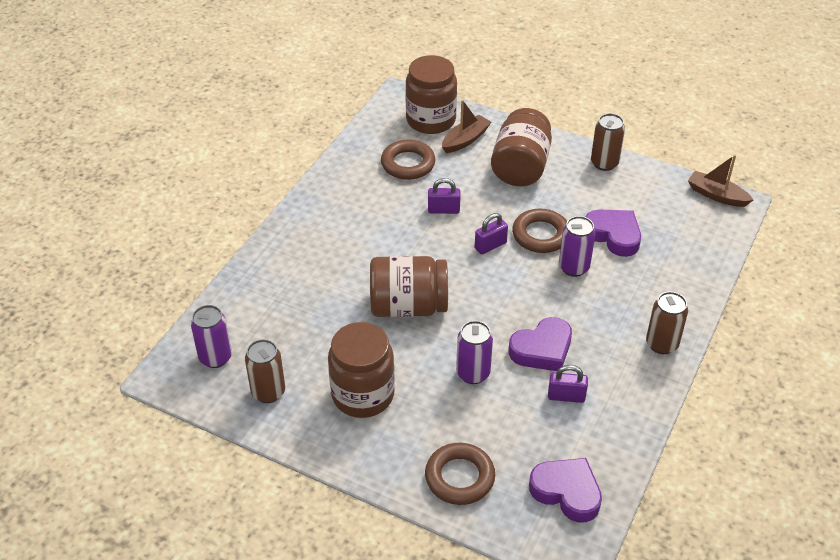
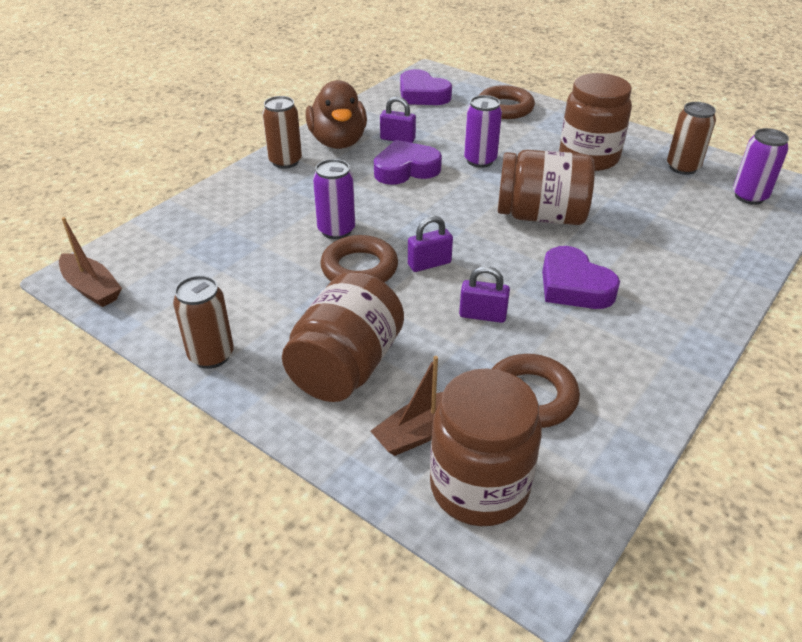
camera: 170 degrees left, 5 degrees down
purple heart [585,210,641,257] -> purple heart moved to [542,246,620,309]
none -> brown duck [306,80,367,149]

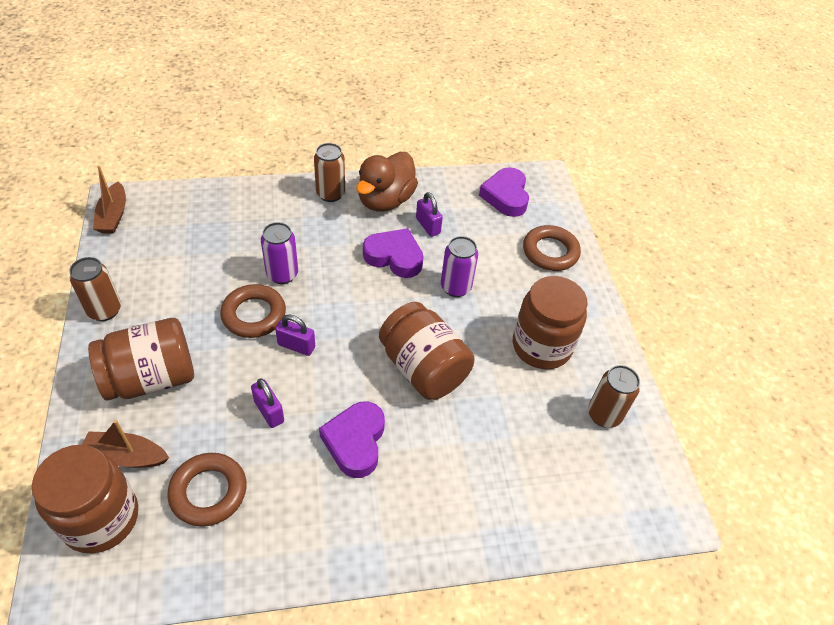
camera: 40 degrees right, 10 degrees up
purple can [733,128,789,205] -> none

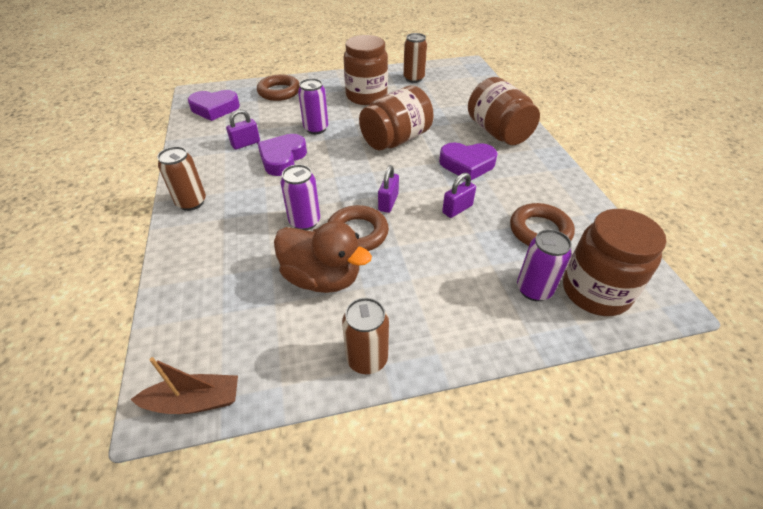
camera: 90 degrees left, 5 degrees down
brown boat [82,420,169,468] -> purple can [517,229,572,301]
brown jar [88,318,194,401] -> brown jar moved to [468,77,540,145]
brown duck [356,152,418,212] -> brown duck moved to [274,221,372,293]

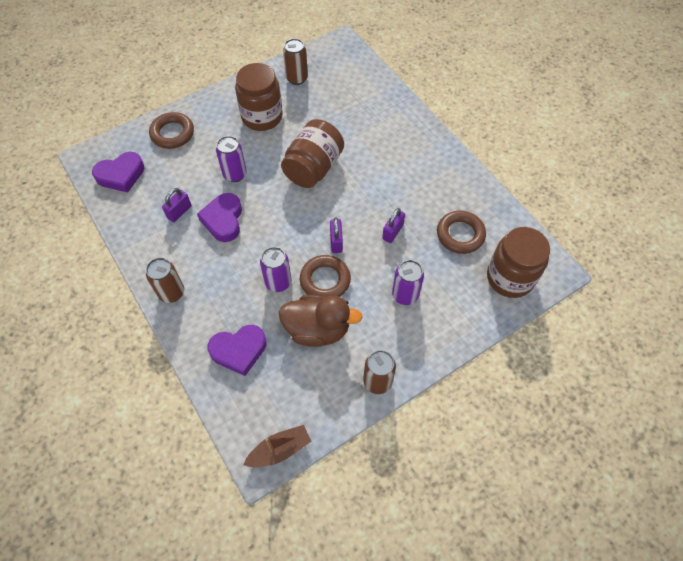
camera: 20 degrees left, 15 degrees up
purple heart [439,142,498,180] -> purple heart moved to [208,325,266,376]
brown jar [468,77,540,145] -> none
purple can [517,229,572,301] -> purple can moved to [392,260,424,305]

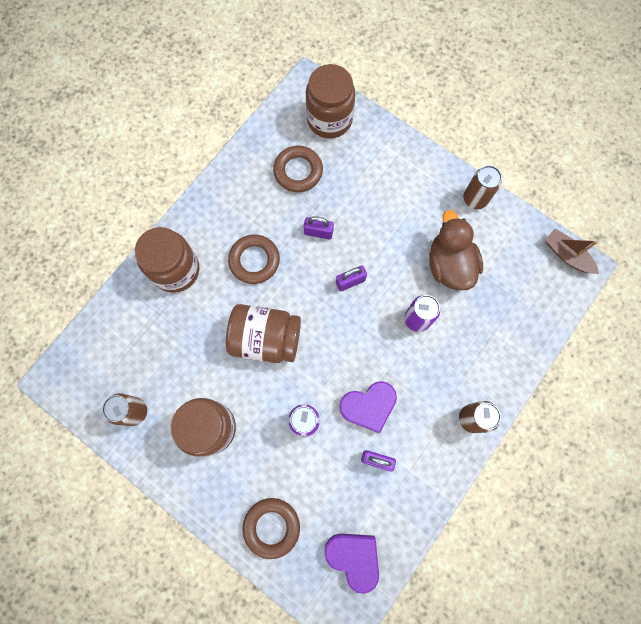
camera: 110 degrees left, 15 degrees up
purple heart [208,325,266,376] -> none
brown ring [300,255,351,297] -> brown ring moved to [228,234,280,284]
purple can [392,260,424,305] -> none
none -> brown jar [135,227,199,293]

